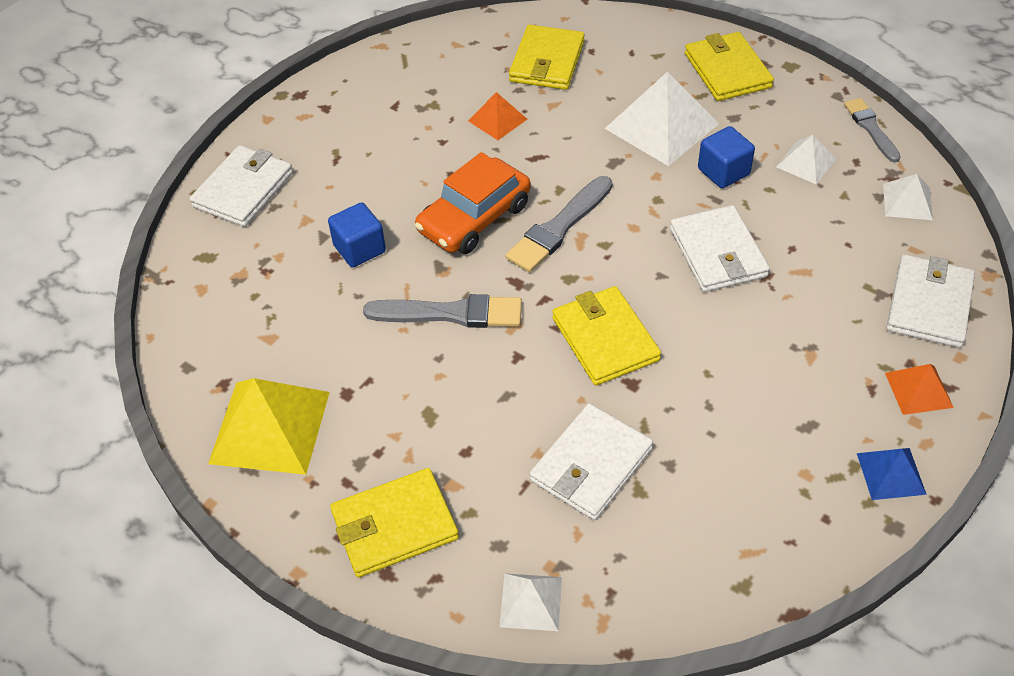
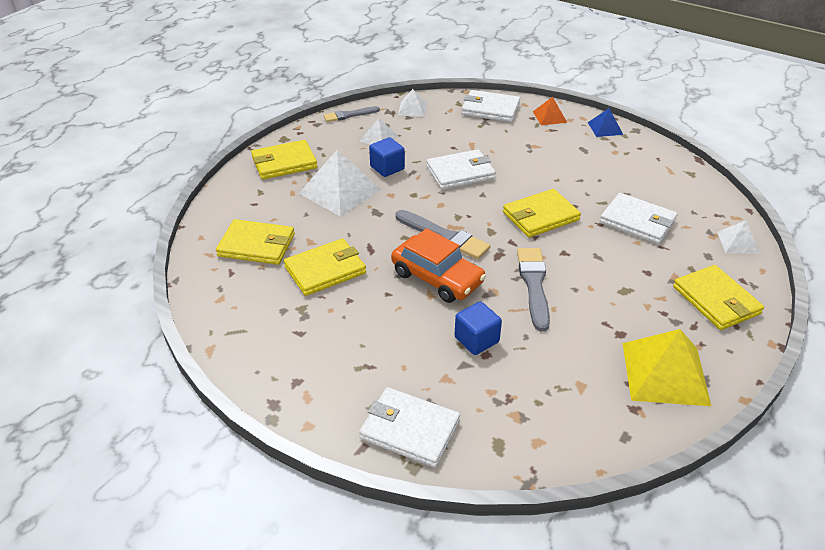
camera: 95 degrees left, 10 degrees down
orange pyramid [468,92,527,140] -> yellow wallet [284,238,366,296]

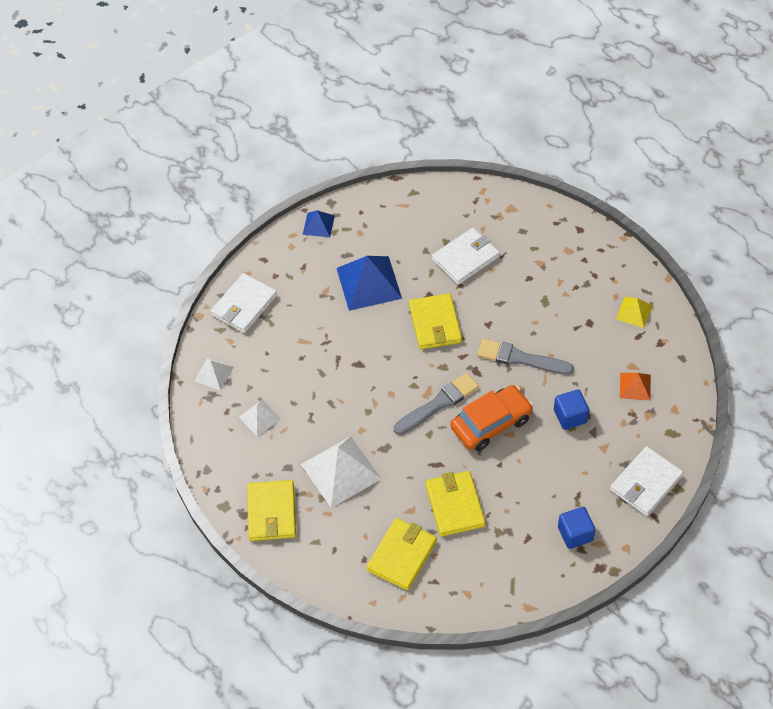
camera: 70 degrees left, 15 degrees up
grey brush [323,106,380,122] -> none
blue cube [369,137,405,177] -> blue cube moved to [558,507,595,549]
white wallet [426,149,496,190] -> none
orange pyramid [533,97,567,125] -> orange pyramid moved to [620,373,651,400]
yellow pyramid [623,329,711,406] -> yellow pyramid [616,297,653,328], size x0.53
yellow wallet [673,265,764,330] -> none
white pyramid [717,221,760,254] -> none
none -> blue pyramid [337,256,402,311]

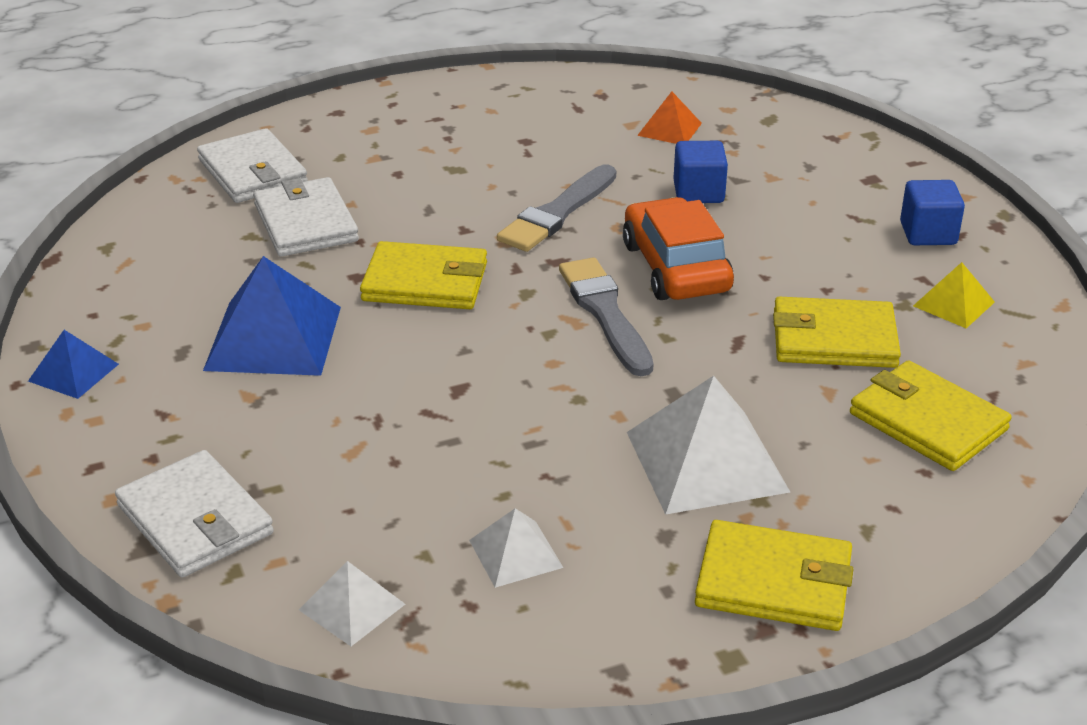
camera: 75 degrees left, 20 degrees down
white wallet [610,446,683,516] -> white wallet moved to [197,128,308,203]
yellow pyramid [616,297,653,328] -> yellow pyramid moved to [913,262,995,328]

